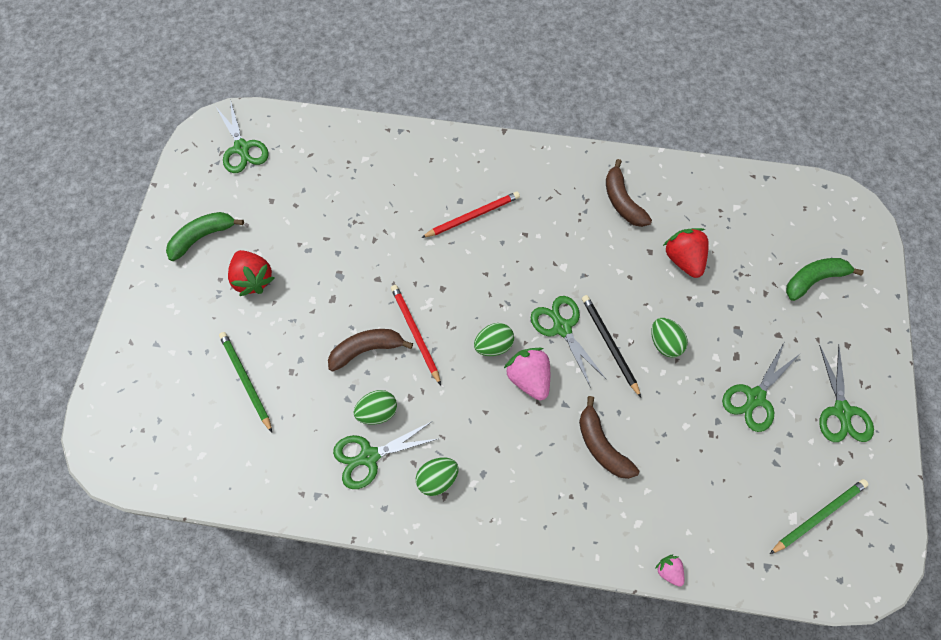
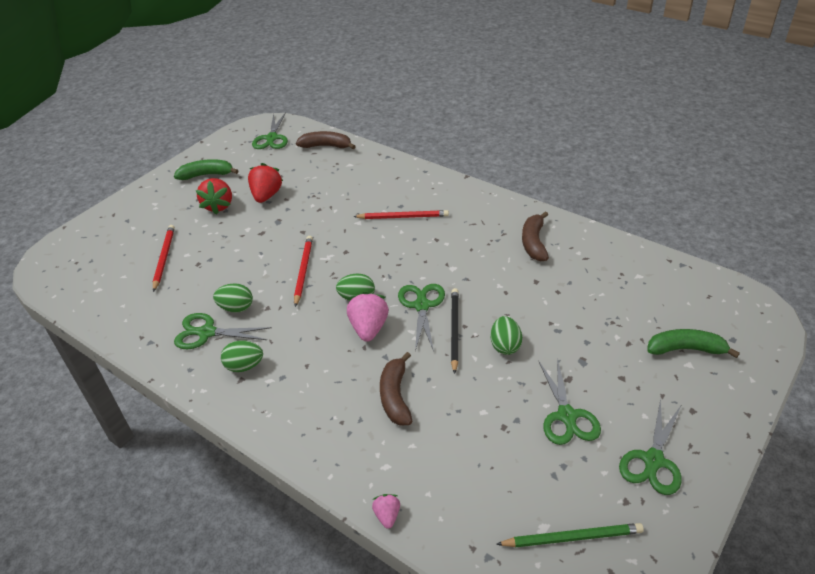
camera: 30 degrees right, 25 degrees down
green pencil [219,332,272,432] -> red pencil [153,225,175,292]
brown banana [328,329,413,372] -> brown banana moved to [296,131,356,149]
red strawberry [663,228,709,278] -> red strawberry moved to [248,163,283,203]
green scissors [722,343,801,432] -> green scissors turned 75 degrees counterclockwise [538,358,601,445]

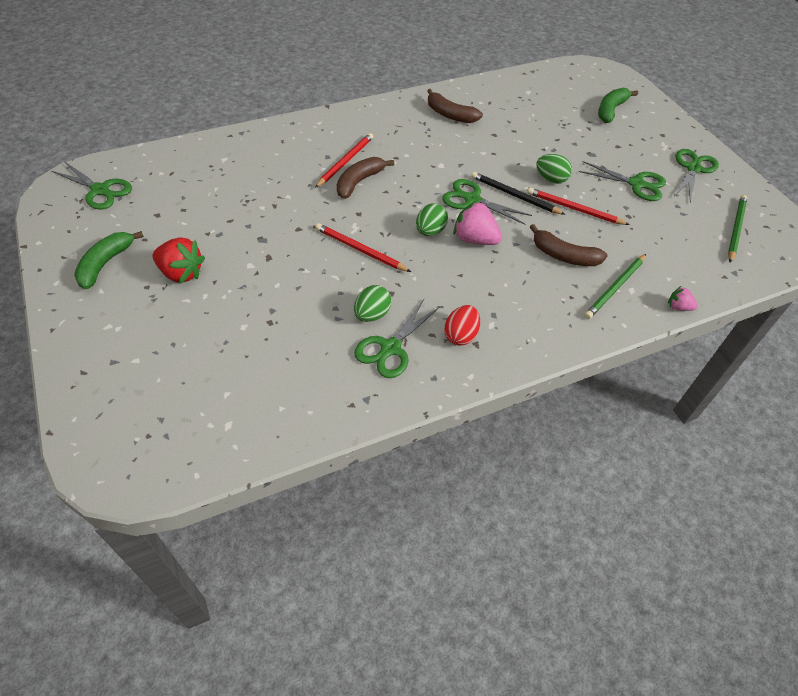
camera: 65 degrees left, 10 degrees up
red pencil [153,225,175,292] -> red pencil moved to [527,187,630,225]
green egg [221,340,263,372] -> red egg [444,305,480,346]
red strawberry [248,163,283,203] -> none
brown banana [296,131,356,149] -> brown banana moved to [337,157,394,199]
green scissors [619,399,682,495] -> green scissors turned 120 degrees counterclockwise [675,149,719,203]
none -> green pencil [584,254,646,319]

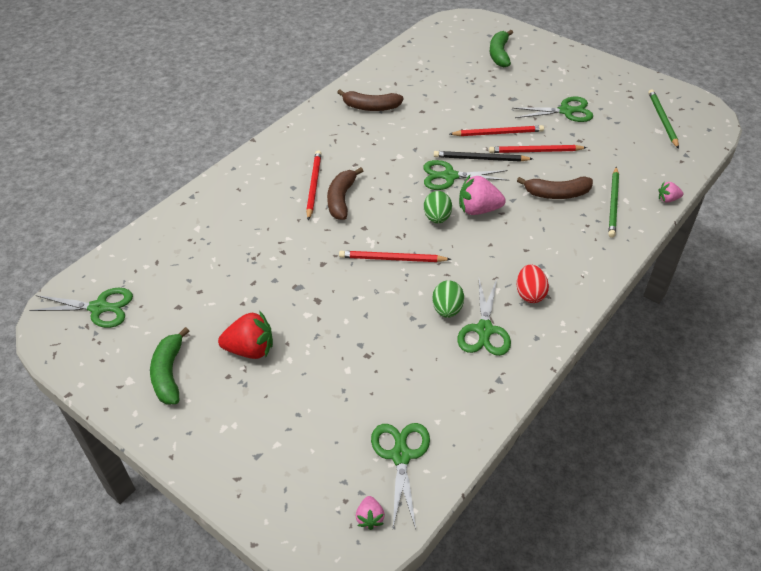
camera: 25 degrees left, 5 degrees down
green egg [536,154,572,184] -> red pencil [450,125,544,136]
green scissors [675,149,719,203] -> green scissors moved to [371,423,430,529]
none -> pink strawberry [356,496,385,530]

